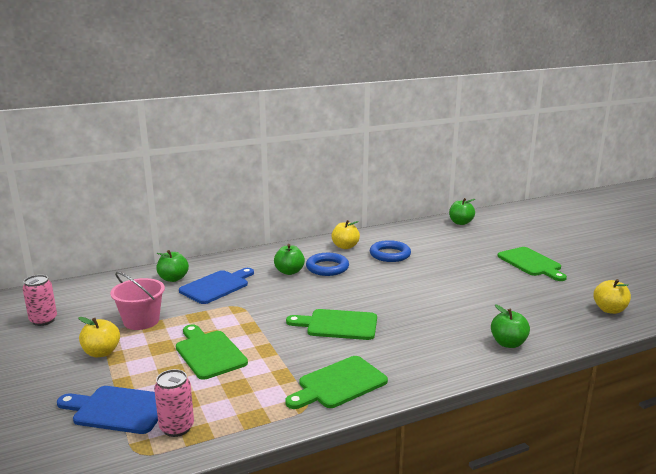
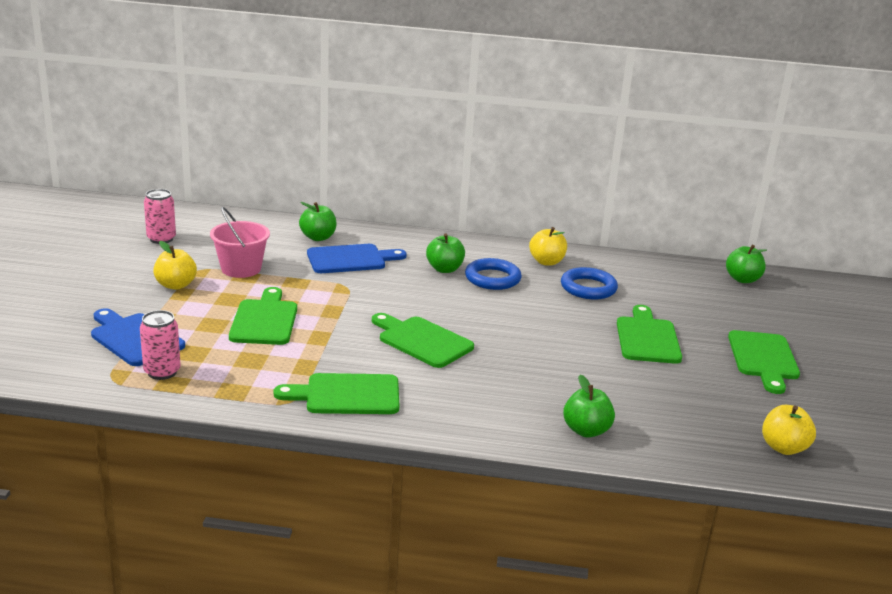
camera: 30 degrees right, 5 degrees up
none -> green cutting board [617,305,682,364]

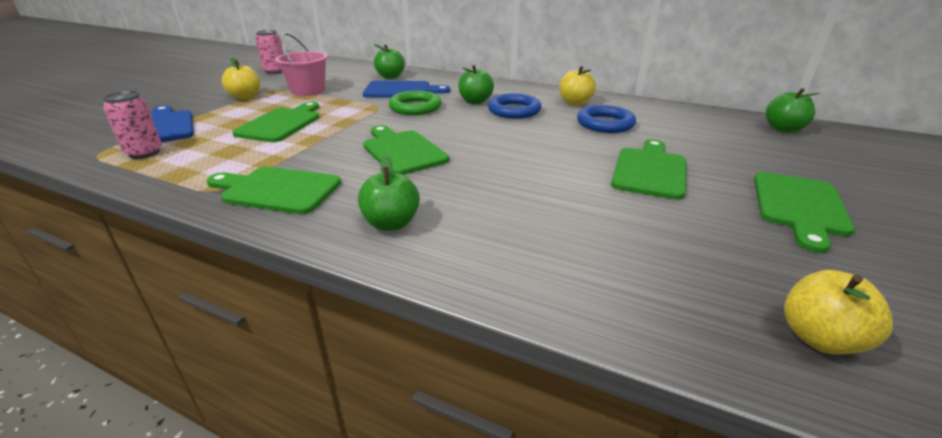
camera: 20 degrees right, 5 degrees up
green apple [563,375,615,438] -> green apple moved to [358,156,420,231]
none -> green ring [389,91,442,115]

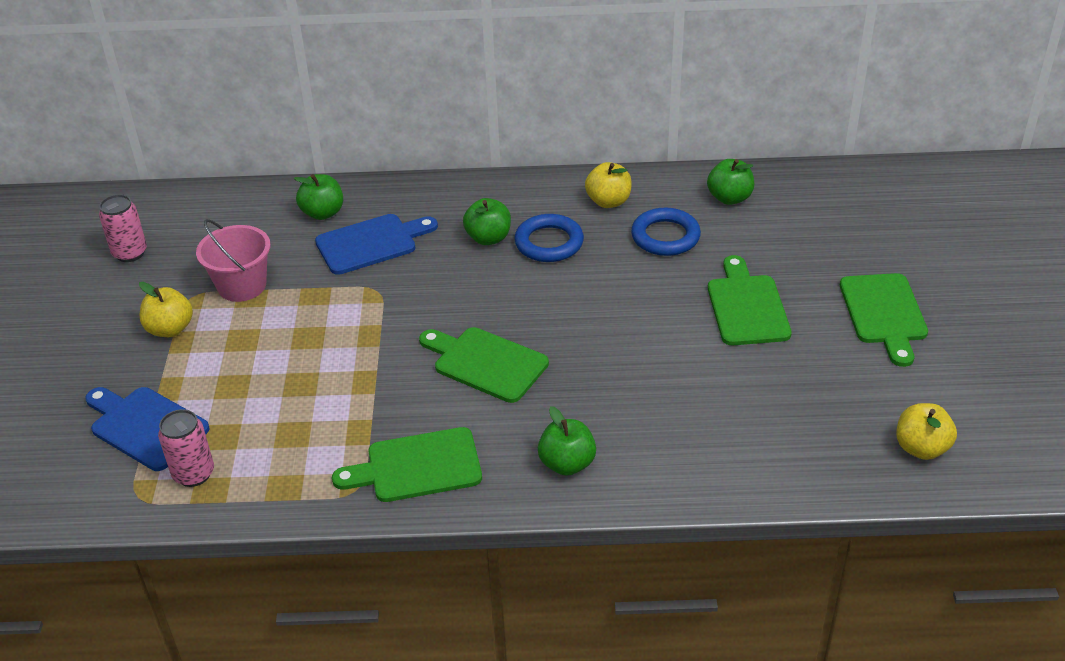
camera: 25 degrees left, 10 degrees up
green cutting board [232,102,319,142] -> none
green ring [389,91,442,115] -> none
green apple [766,88,820,132] -> green apple moved to [707,159,754,205]

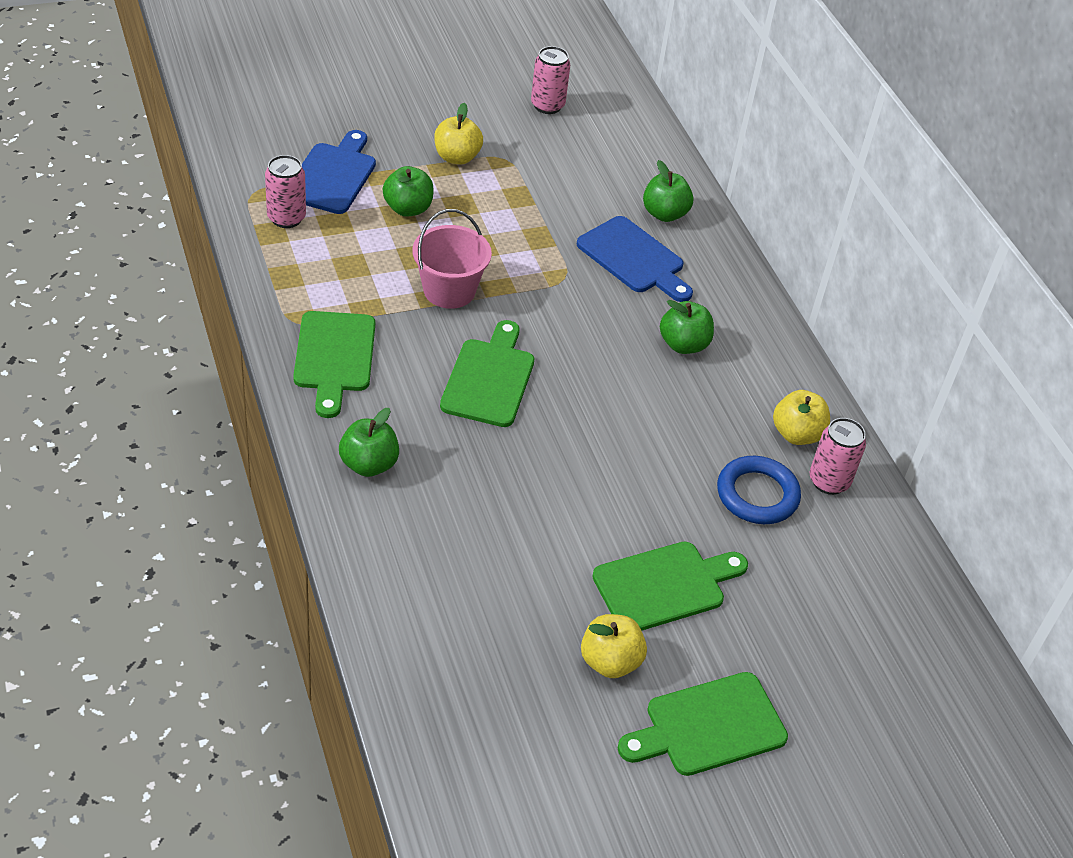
camera: 65 degrees right, 5 degrees up
pink bucket [196,219,270,302] -> pink bucket moved to [412,209,492,309]
green cutting board [332,427,482,502] -> green cutting board turned 150 degrees counterclockwise [293,311,375,418]
blue ring [515,214,584,262] -> none
green apple [707,159,754,205] -> green apple moved to [383,166,434,217]
yellow apple [896,403,957,460] -> yellow apple moved to [581,614,647,678]
none -> pink can [810,418,866,495]

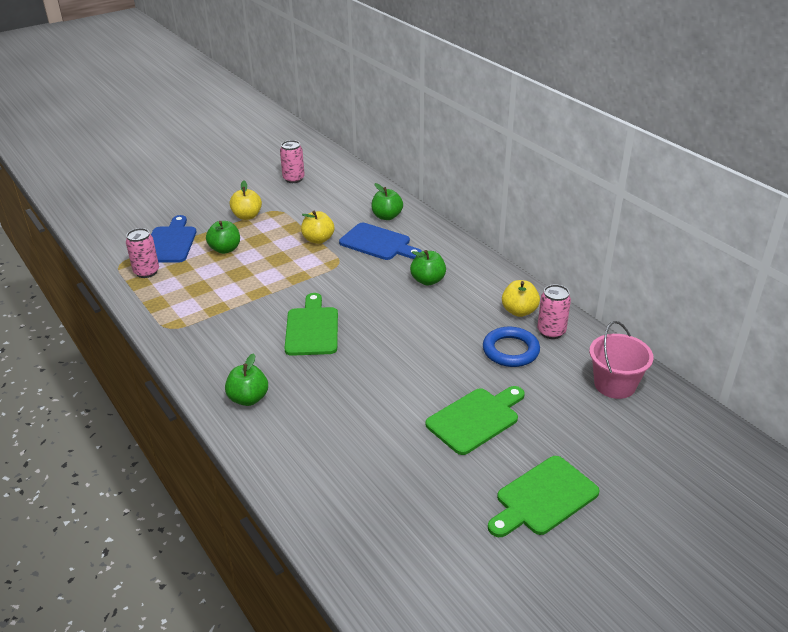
camera: 10 degrees left, 10 degrees down
green cutting board [293,311,375,418] -> none
pink bucket [412,209,492,309] -> pink bucket moved to [589,321,653,399]
yellow apple [581,614,647,678] -> yellow apple moved to [301,211,334,244]

